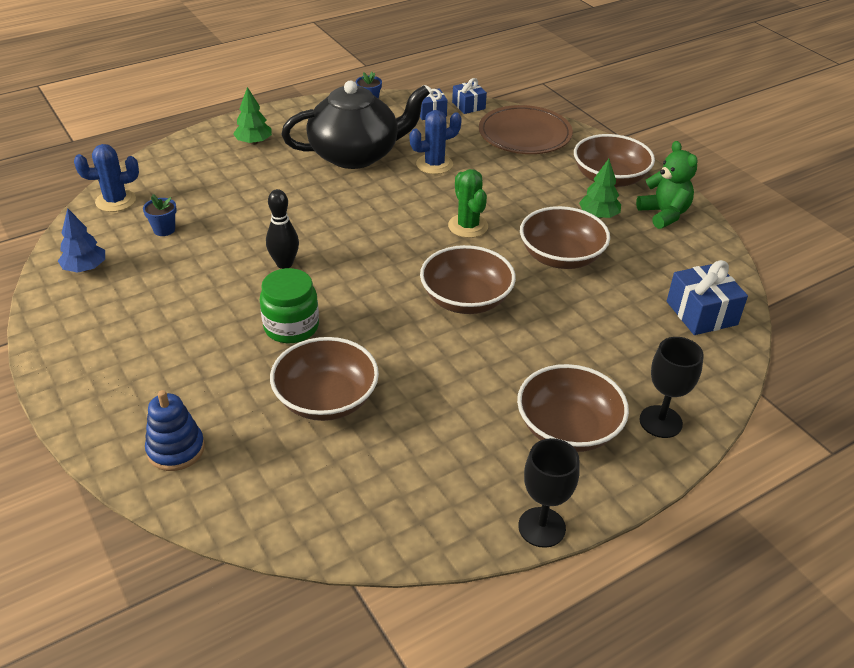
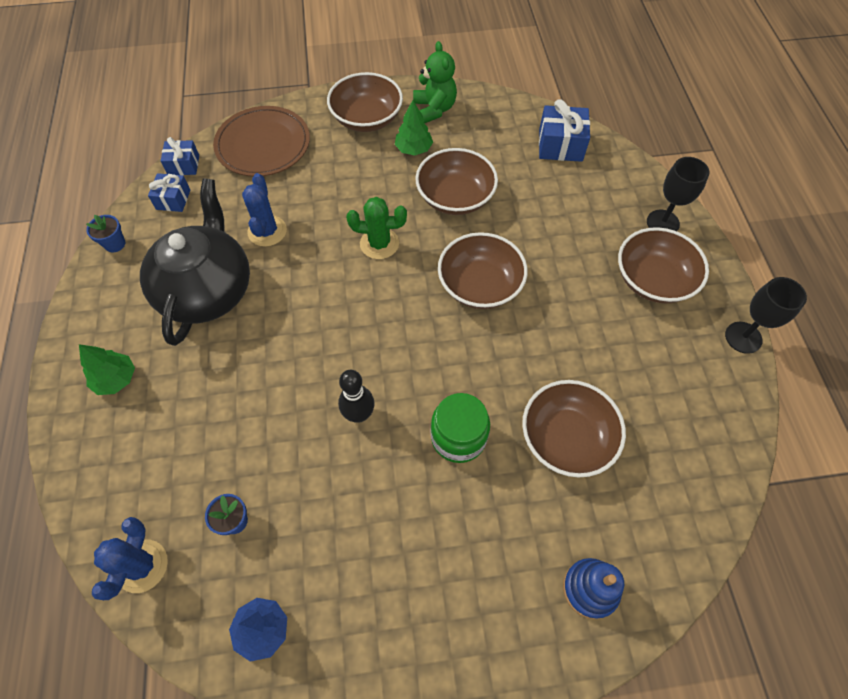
camera: 65 degrees left, 20 degrees up
green teddy bear [636,141,698,229] -> green teddy bear turned 75 degrees clockwise [413,41,457,124]

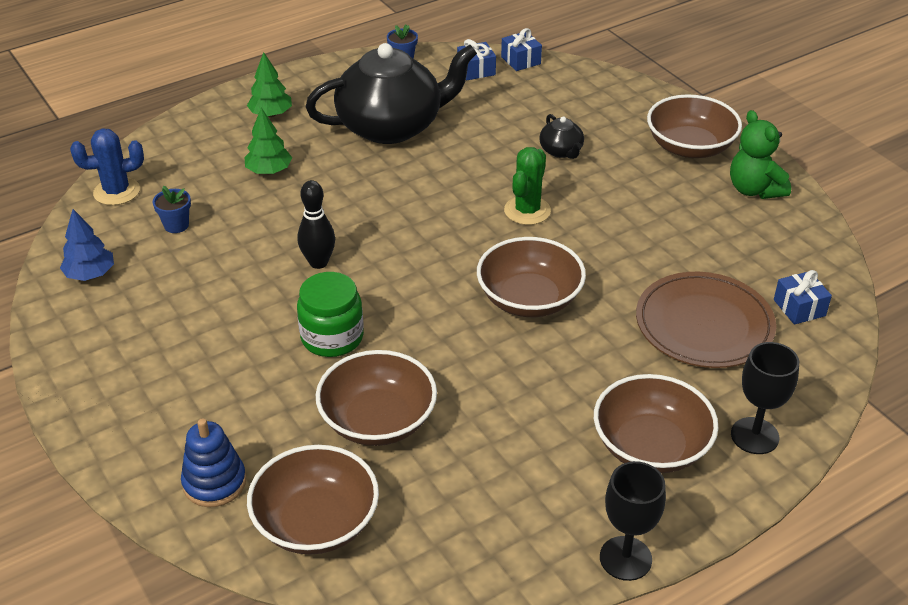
camera: 65 degrees right, 20 degrees down
brown plate [213,106,310,176] -> brown plate moved to [636,272,776,368]
blue cactus [242,173,287,247] -> none
green cactus [346,197,407,259] -> green cactus turned 45 degrees clockwise [504,147,551,225]
green tree [395,100,433,156] -> green tree moved to [245,108,292,174]
green teddy bear [413,41,457,124] -> green teddy bear turned 105 degrees clockwise [730,110,791,199]
brown bowl [415,148,498,215] -> brown bowl moved to [247,445,379,555]
blue gift [539,99,590,162] -> blue gift [774,270,832,325], size x0.64
none -> black teapot [539,114,584,159]

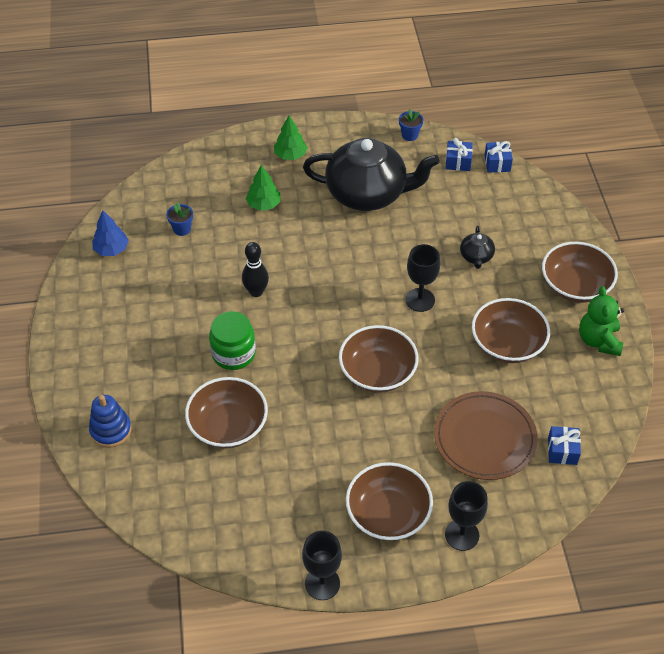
camera: 25 degrees right, 10 degrees up
blue cactus [70,129,144,205] -> none
brown bowl [247,445,379,555] -> brown bowl moved to [472,298,550,363]
green cactus [504,147,551,225] -> black goblet [405,244,440,312]

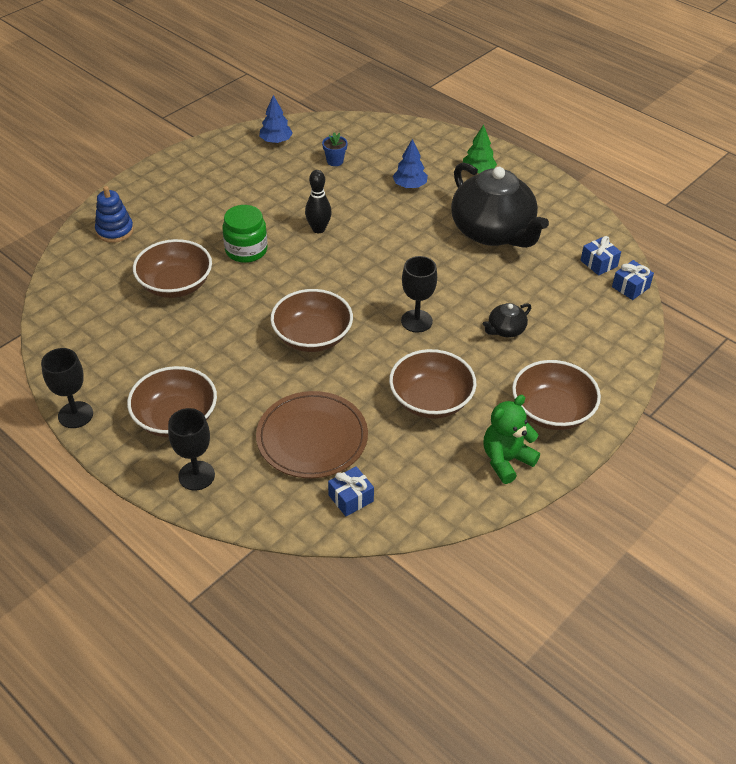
camera: 50 degrees right, 5 degrees down
green tree [245,165,281,211] -> blue tree [393,139,428,188]
blue flower pot [399,109,423,141] -> none

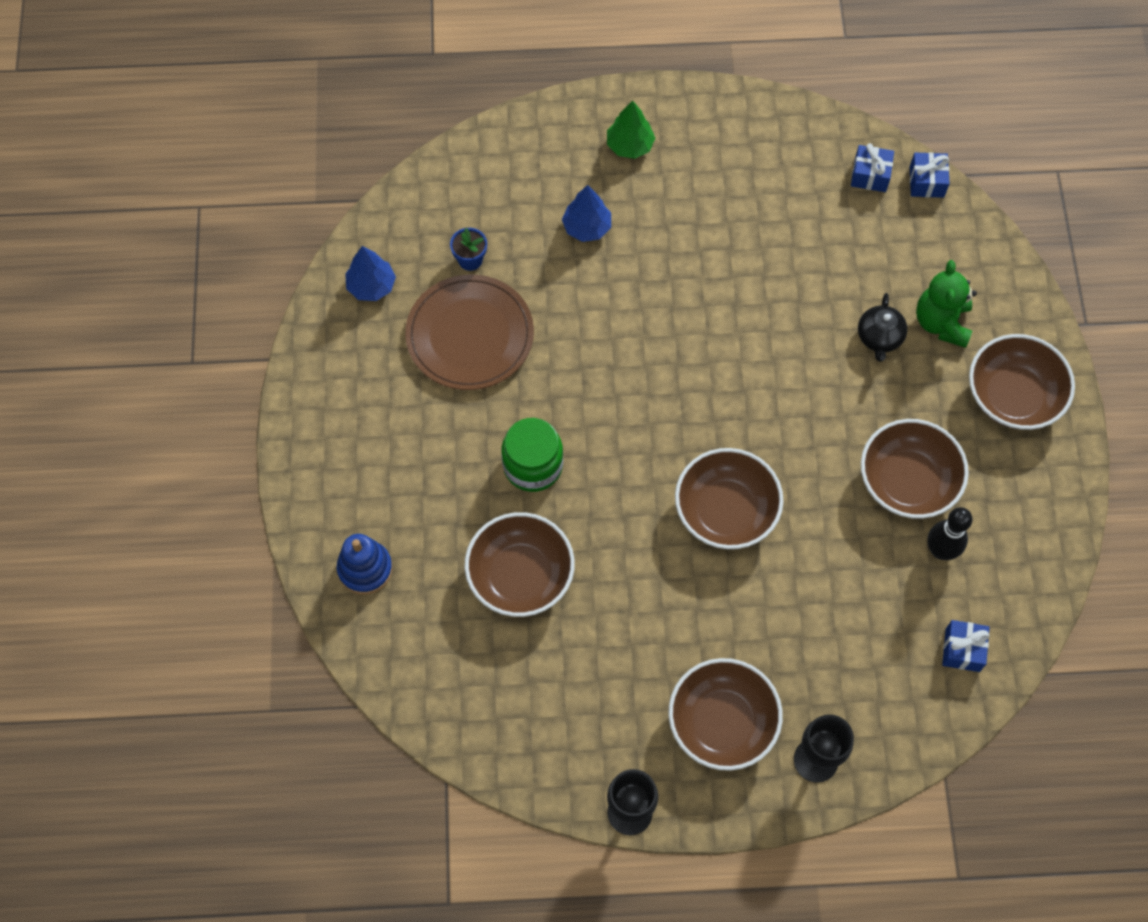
camera: 45 degrees left, 20 degrees up
brown plate [256,391,368,478] -> brown plate moved to [405,275,534,390]
black bowling pin [305,170,332,233] -> black bowling pin moved to [927,507,973,560]
black goblet [401,256,437,333] -> none
black teapot [451,162,549,248] -> none
green teddy bear [483,395,540,484] -> green teddy bear moved to [916,260,977,348]

